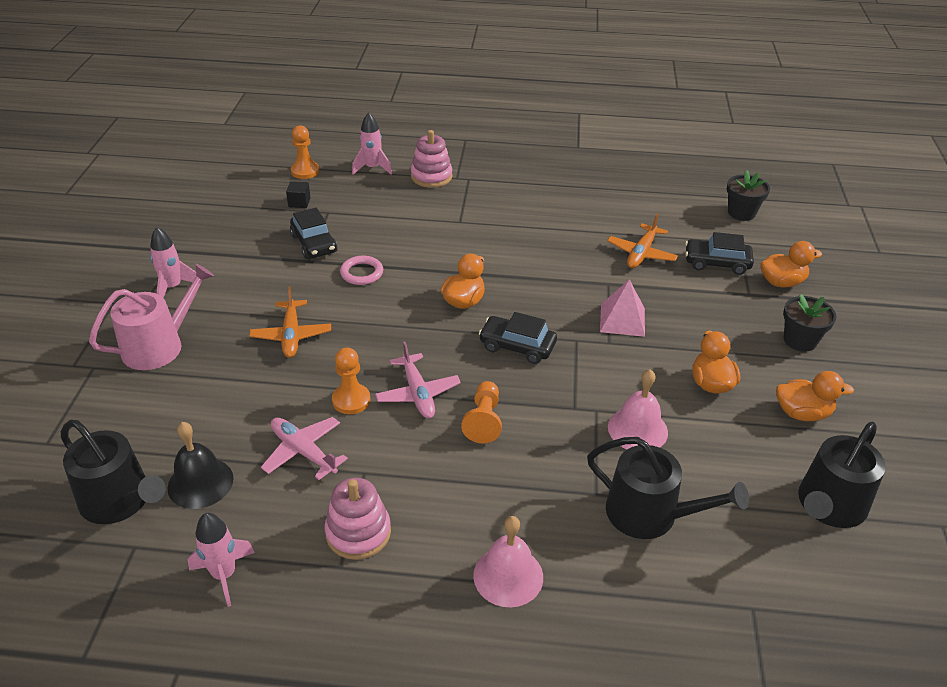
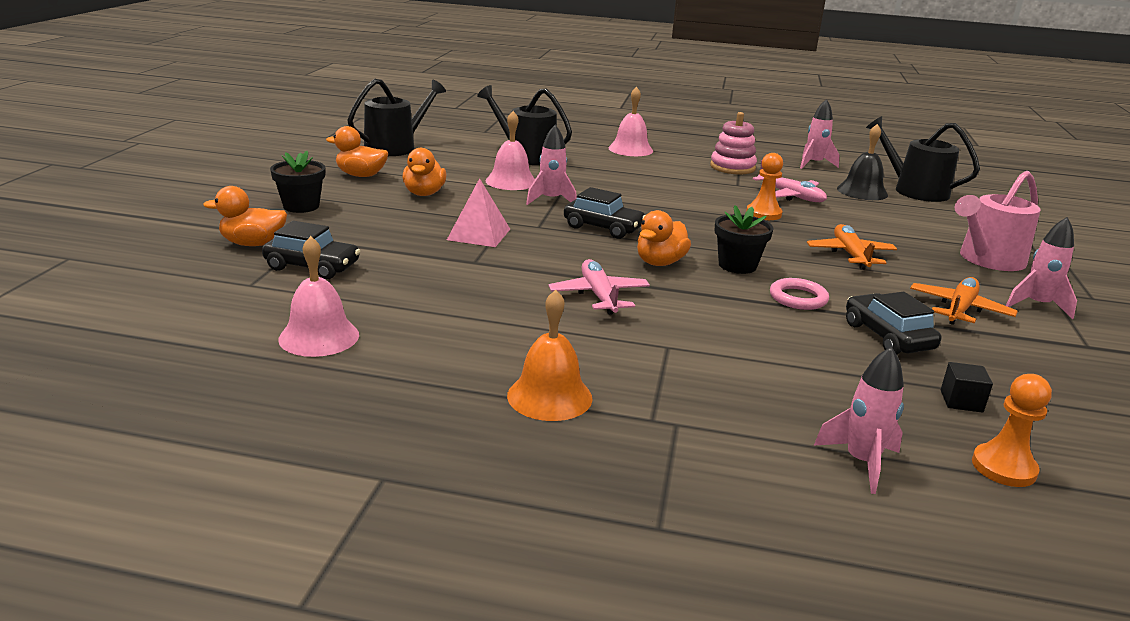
camera: 175 degrees left, 15 degrees down
pink plane [375,341,461,419] -> pink plane moved to [548,259,650,315]
pink stacking toy [411,130,453,188] -> none
orange pawn [461,381,502,444] -> none
orange plane [607,214,678,269] -> orange plane moved to [910,277,1018,325]
black flower pot [727,170,770,221] -> black flower pot moved to [714,205,773,274]
none -> pink bell [278,236,359,357]
none -> orange bell [507,290,593,421]
none -> pink rocket [526,125,577,205]

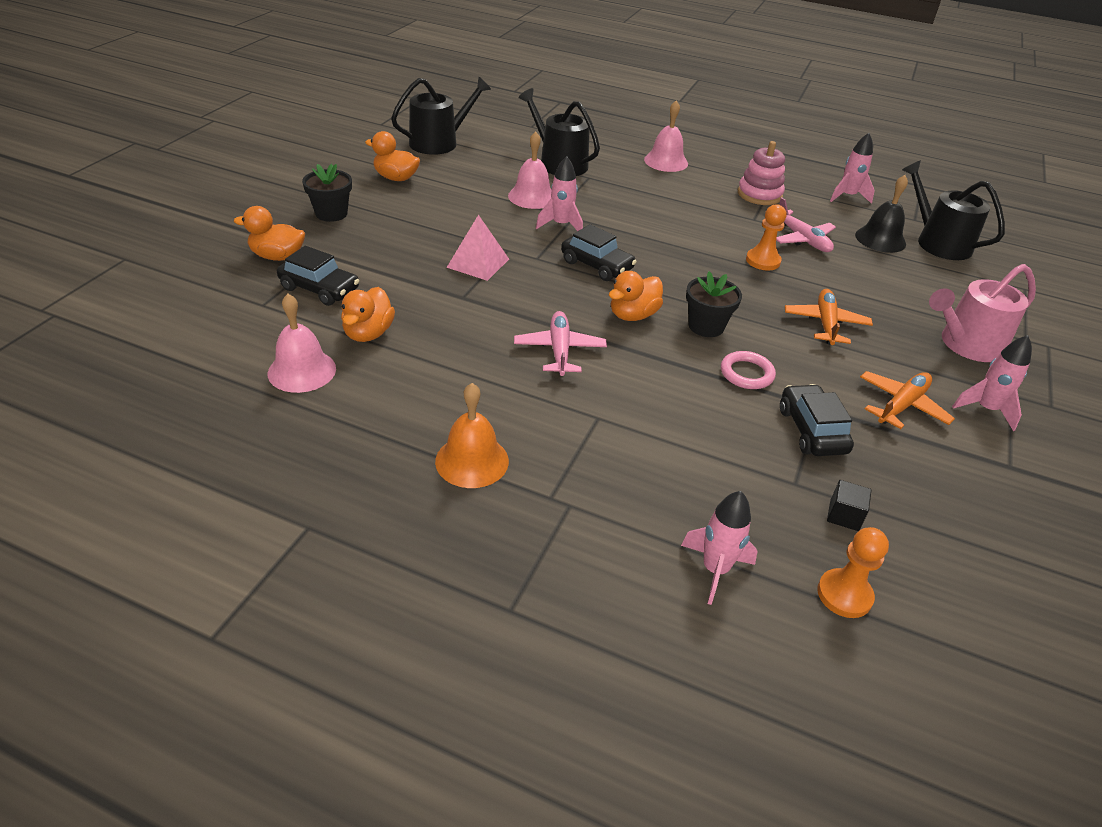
camera: 10 degrees right, 15 degrees up
orange duck [402,148,446,196] -> orange duck moved to [341,287,395,342]

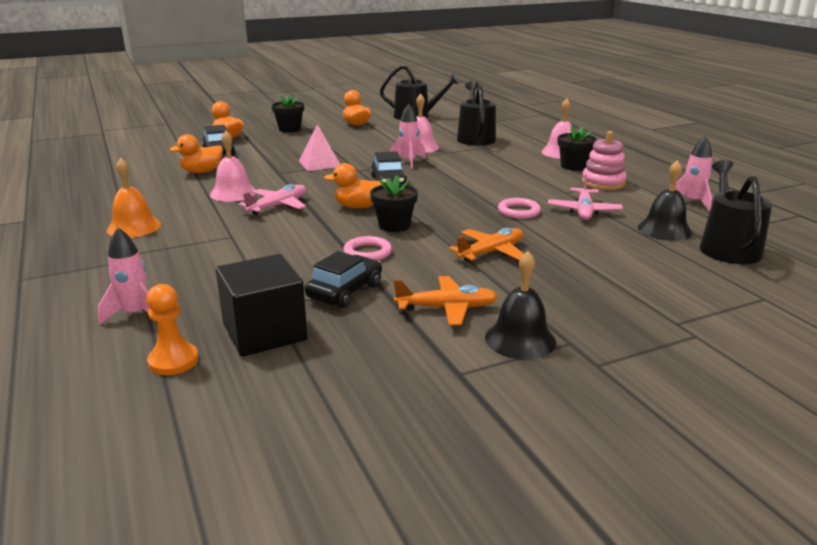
camera: 45 degrees right, 15 degrees down
pink bell [268,294,336,393] -> pink bell moved to [210,131,256,202]
orange pawn [746,204,786,271] -> pink ring [498,198,541,219]
black cube [827,480,871,531] -> black cube [216,254,308,357], size x2.33
pink watering can [929,264,1036,362] -> none
pink rocket [952,335,1032,431] -> black bell [485,251,556,359]
none -> black flower pot [558,126,597,171]

